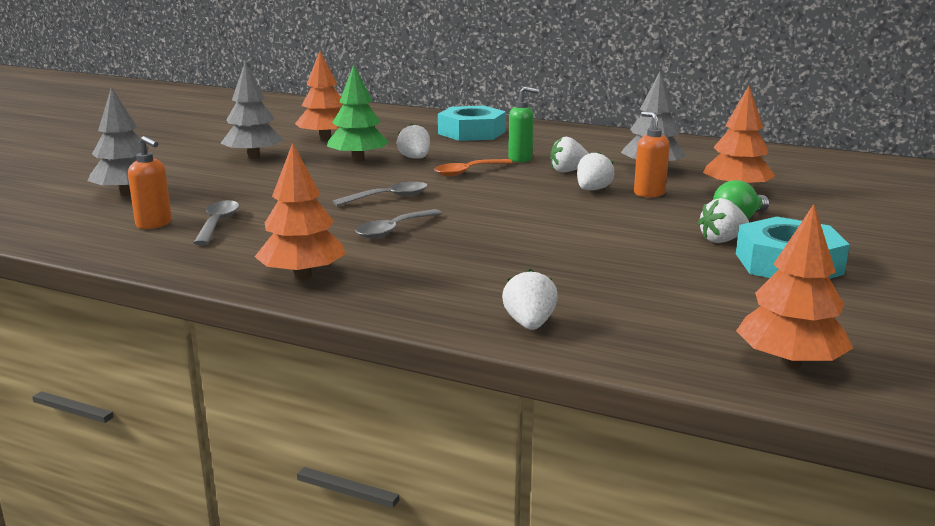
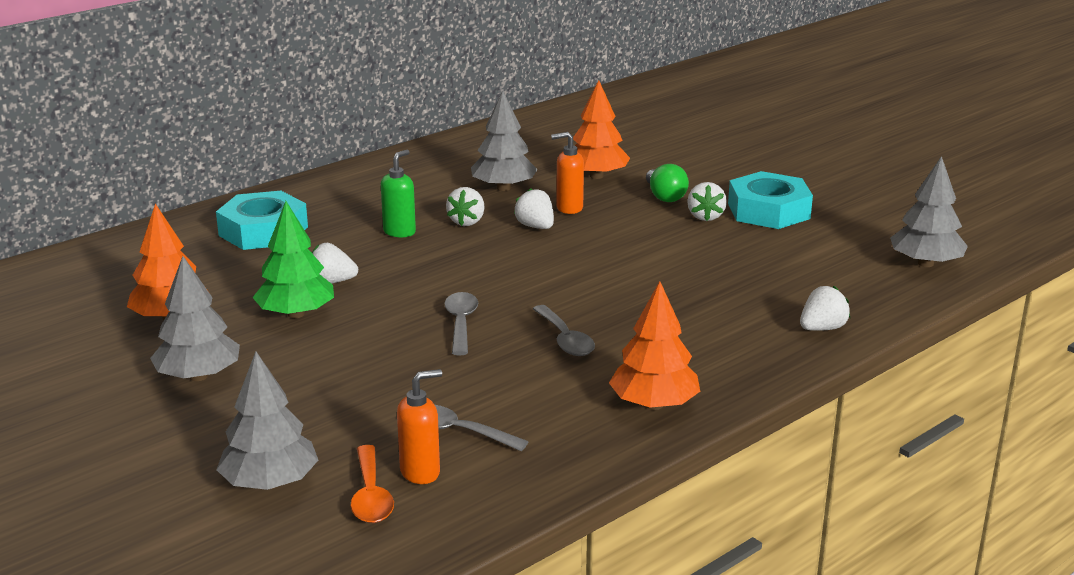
camera: 65 degrees left, 5 degrees up
orange spoon [434,159,513,176] -> orange spoon moved to [351,445,394,523]
white strawberry [502,269,558,330] -> white strawberry turned 120 degrees clockwise [800,286,850,331]
orange tree [736,204,853,368] -> grey tree [890,156,968,267]

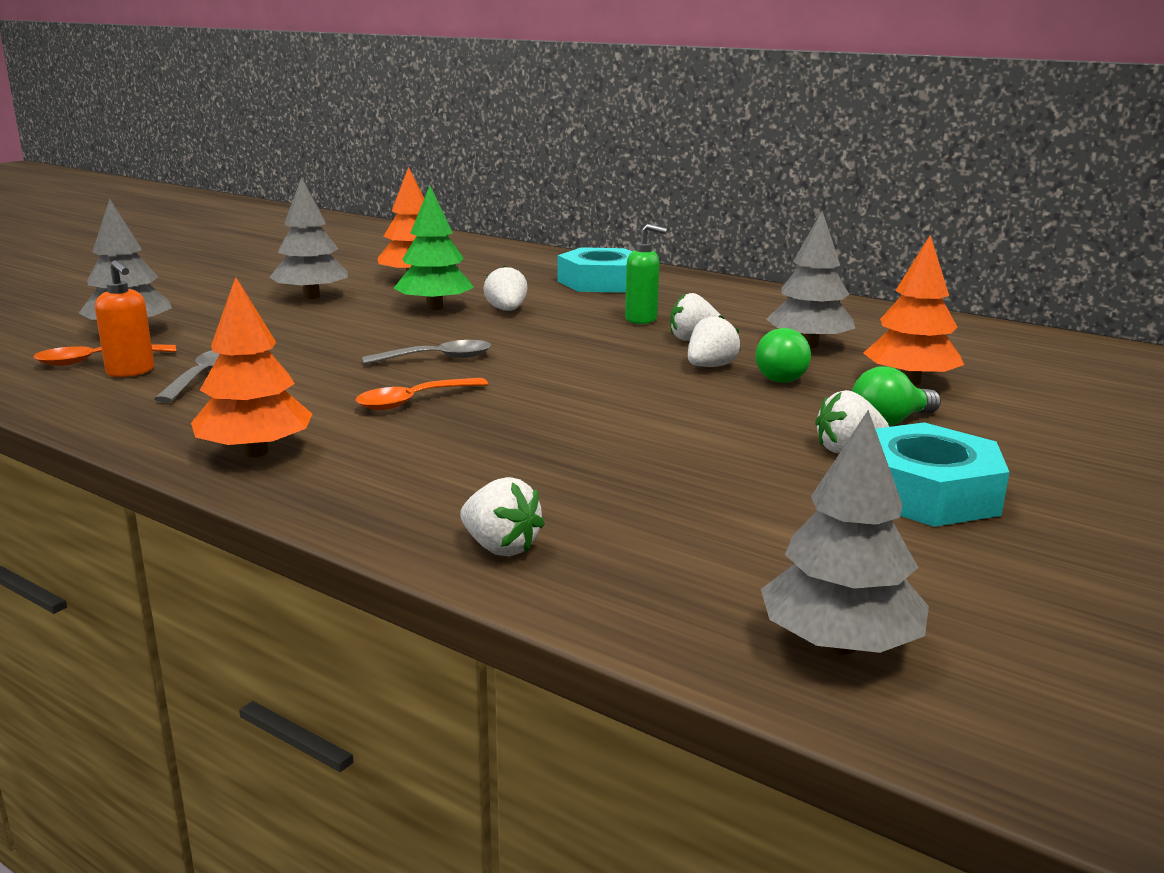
camera: 75 degrees right, 5 degrees down
grey spoon [533,305,595,356] -> orange spoon [356,378,488,410]
orange soap dispenser [551,132,584,214] -> green light bulb [756,328,811,383]

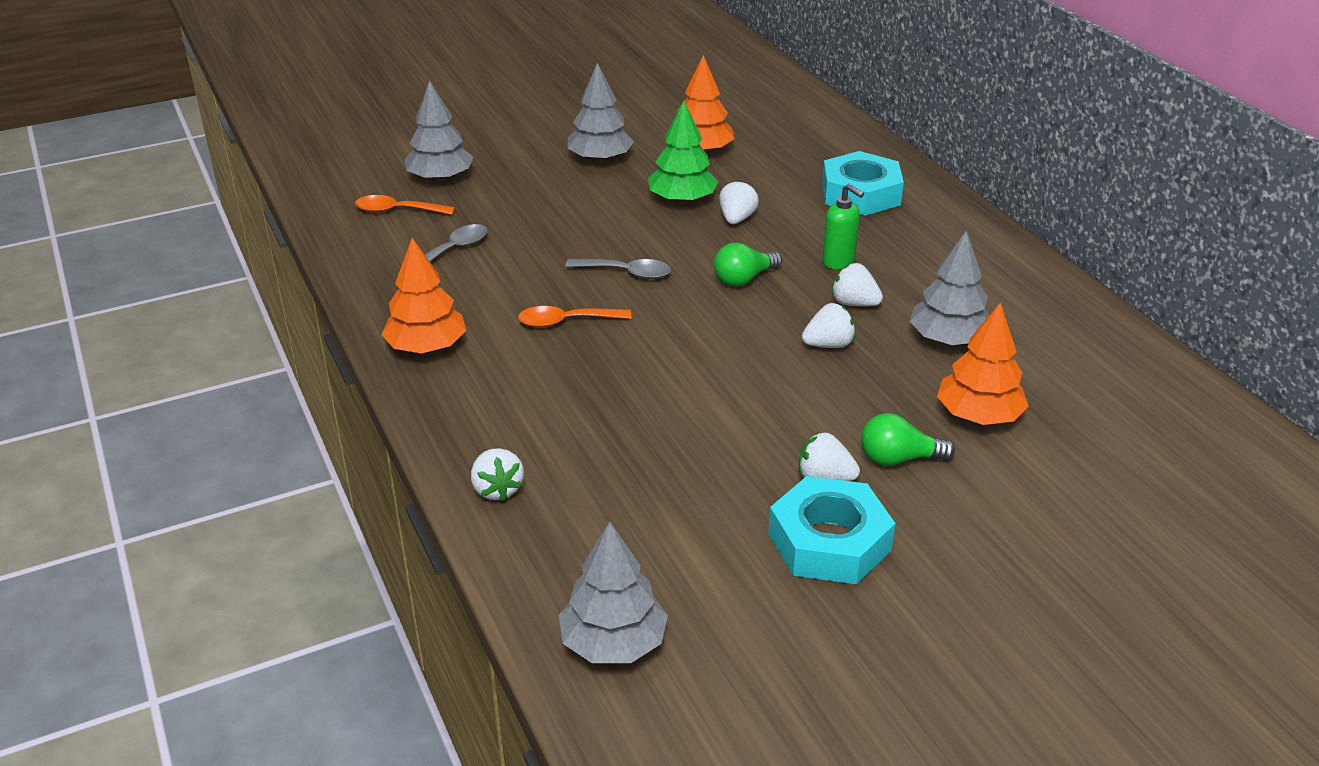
camera: 30 degrees right, 15 degrees up
orange soap dispenser [95,260,154,377] -> none
green light bulb [756,328,811,383] -> green light bulb moved to [714,242,782,287]

